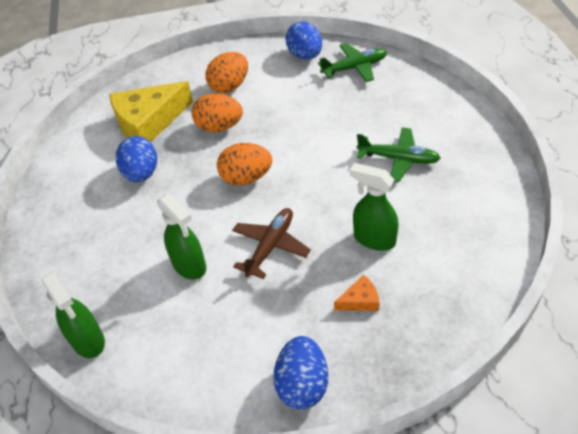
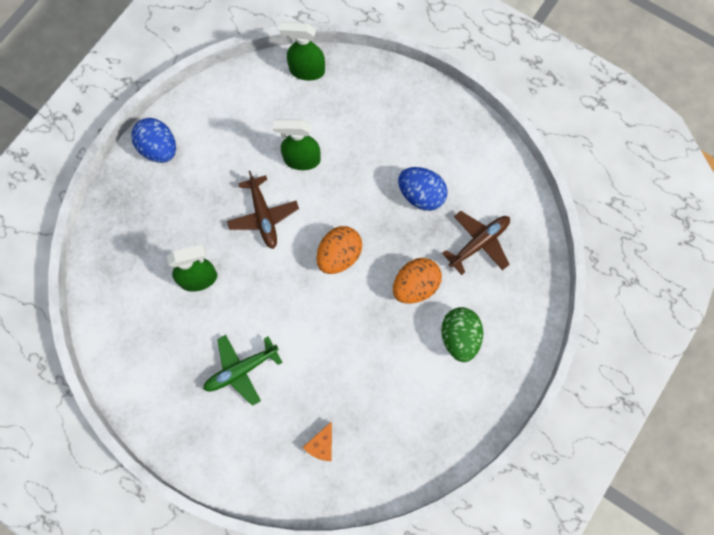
camera: 130 degrees right, 25 degrees up
yellow cheese [110,81,193,142] -> brown plane [442,211,510,275]
orange egg [206,52,248,93] -> green egg [441,307,483,362]
blue egg [286,21,322,60] -> none
green plane [318,43,387,82] -> none
orange cheese [334,275,380,311] -> orange cheese moved to [302,422,332,461]

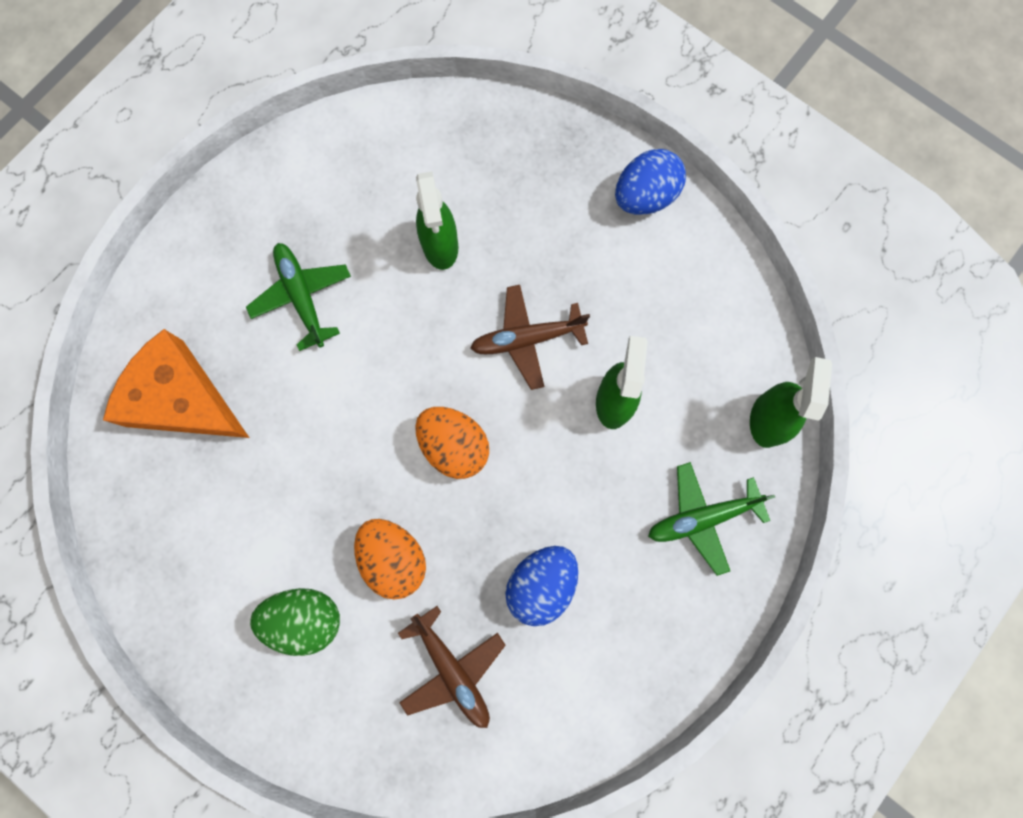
camera: 95 degrees right, 5 degrees up
orange cheese [302,422,332,461] -> orange cheese [103,329,249,438], size x2.33
none -> green plane [648,462,775,576]

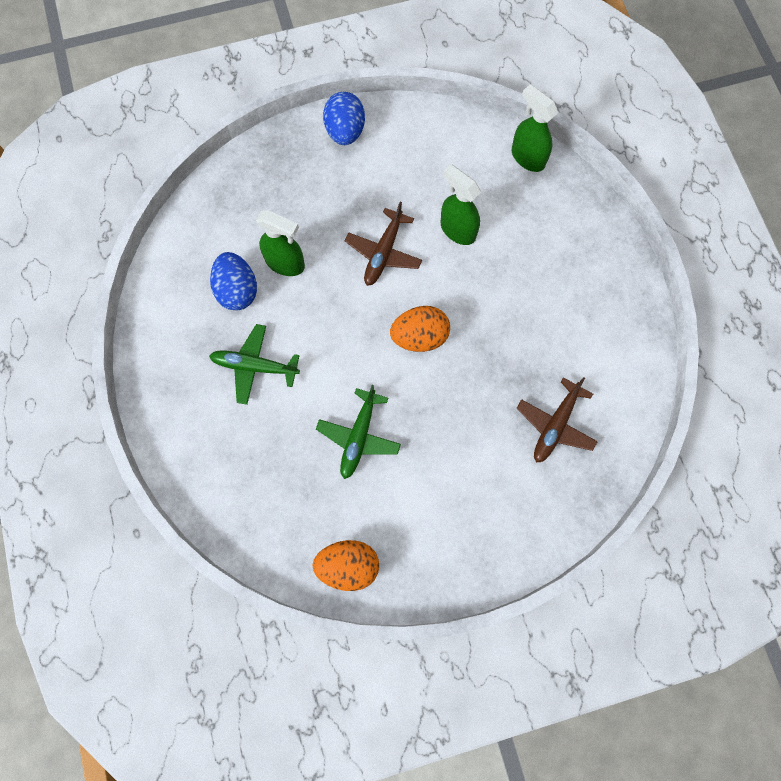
camera: 55 degrees left, 5 degrees down
orange cheese [103,329,249,438] -> none
green egg [250,588,340,656] -> none
orange egg [354,519,426,600] -> orange egg moved to [312,540,379,591]
brown plane [398,606,506,728] -> brown plane turned 120 degrees clockwise [516,377,598,463]
blue egg [505,546,578,626] -> blue egg moved to [210,252,257,310]
green plane [648,462,775,576] -> green plane moved to [316,385,401,479]

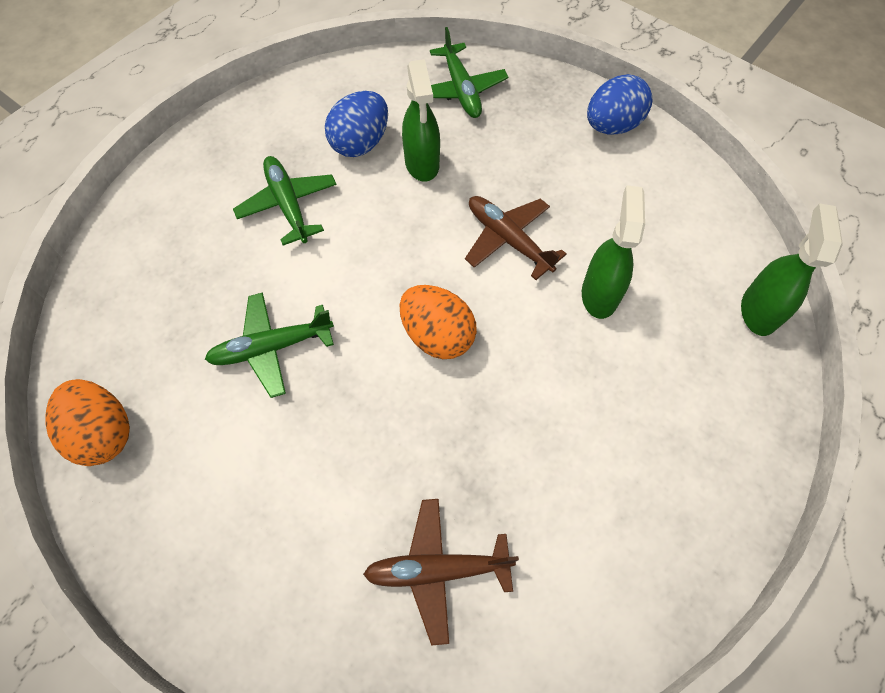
camera: 55 degrees right, 10 degrees down
brown plane [345,202,422,286] -> brown plane turned 60 degrees clockwise [465,196,566,280]
none -> green plane [430,27,508,118]

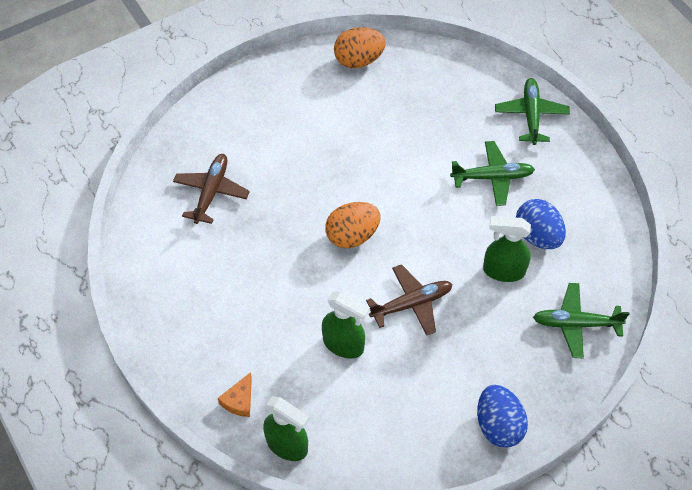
camera: 110 degrees right, 5 degrees down
green plane [205,292,334,398] -> green plane moved to [495,78,570,145]
none -> orange cheese [218,372,252,417]

